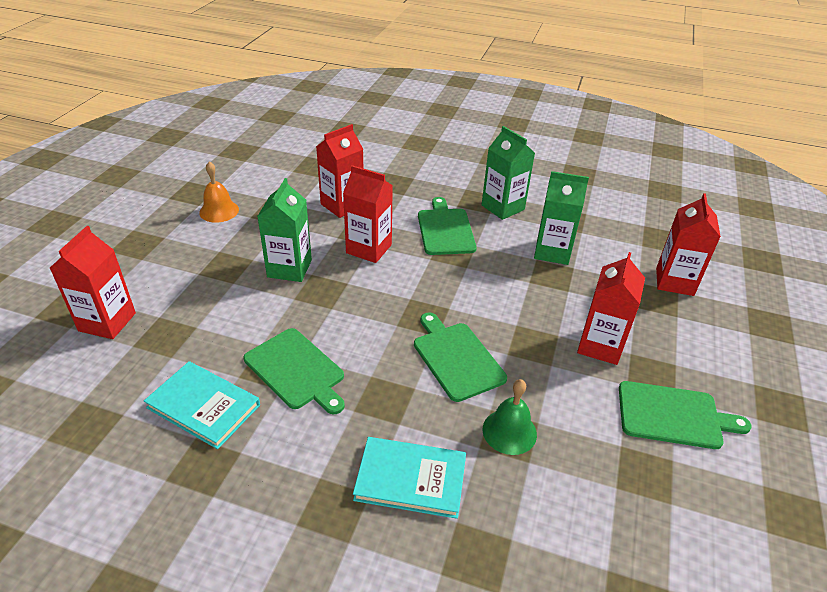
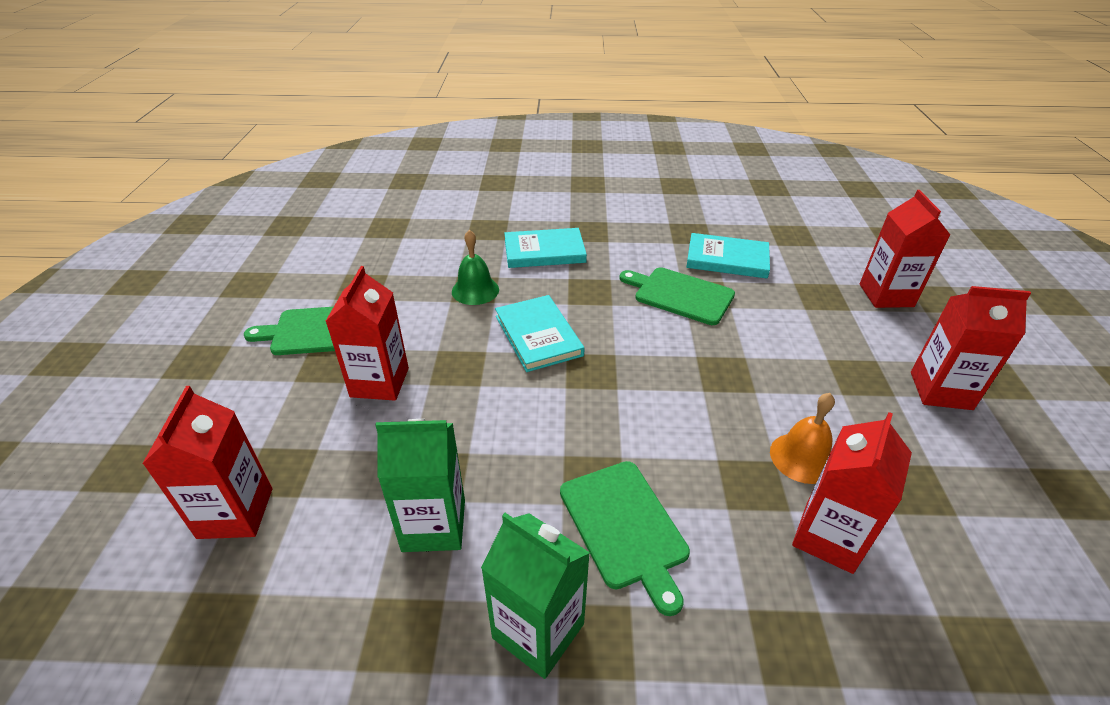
camera: 165 degrees right, 0 degrees up
orange bell [199,161,239,223] -> orange bell moved to [770,393,835,484]
green carton [257,178,312,282] -> none
red carton [343,165,393,263] -> red carton moved to [911,286,1031,410]
green cutting board [414,313,507,402] -> turquoise book [495,295,585,372]

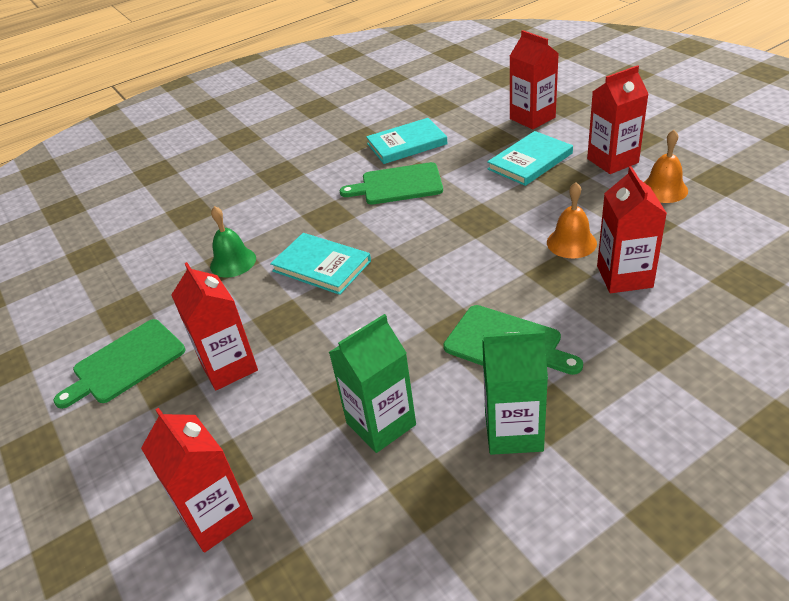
camera: 30 degrees left, 0 degrees up
turquoise book [504,228,587,268] -> turquoise book moved to [487,131,573,186]
none -> orange bell [644,130,688,203]

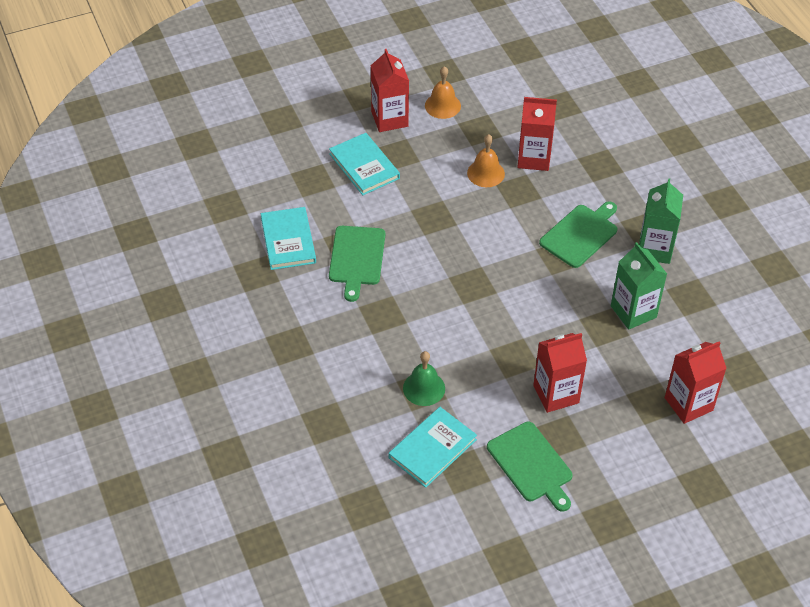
camera: 85 degrees left, 10 degrees up
turquoise book [270,233,371,295] -> turquoise book moved to [389,407,477,488]
red carton [510,30,559,129] -> none

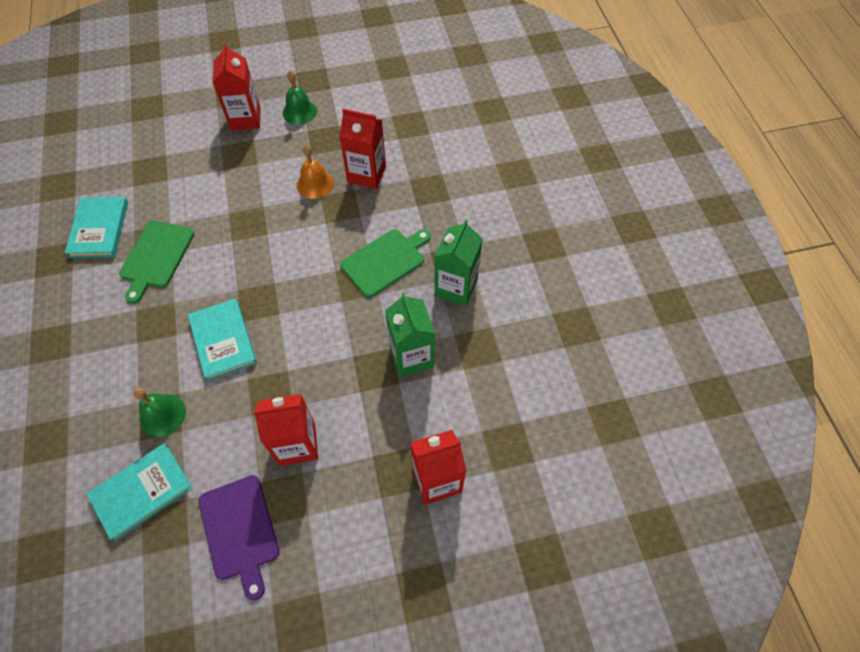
camera: 10 degrees right, 10 degrees up
turquoise book [329,133,400,195] -> turquoise book moved to [188,299,257,381]
orange bell [425,66,461,119] -> green bell [282,70,317,125]
green cutting board [487,422,573,512] -> purple cutting board [198,475,279,601]

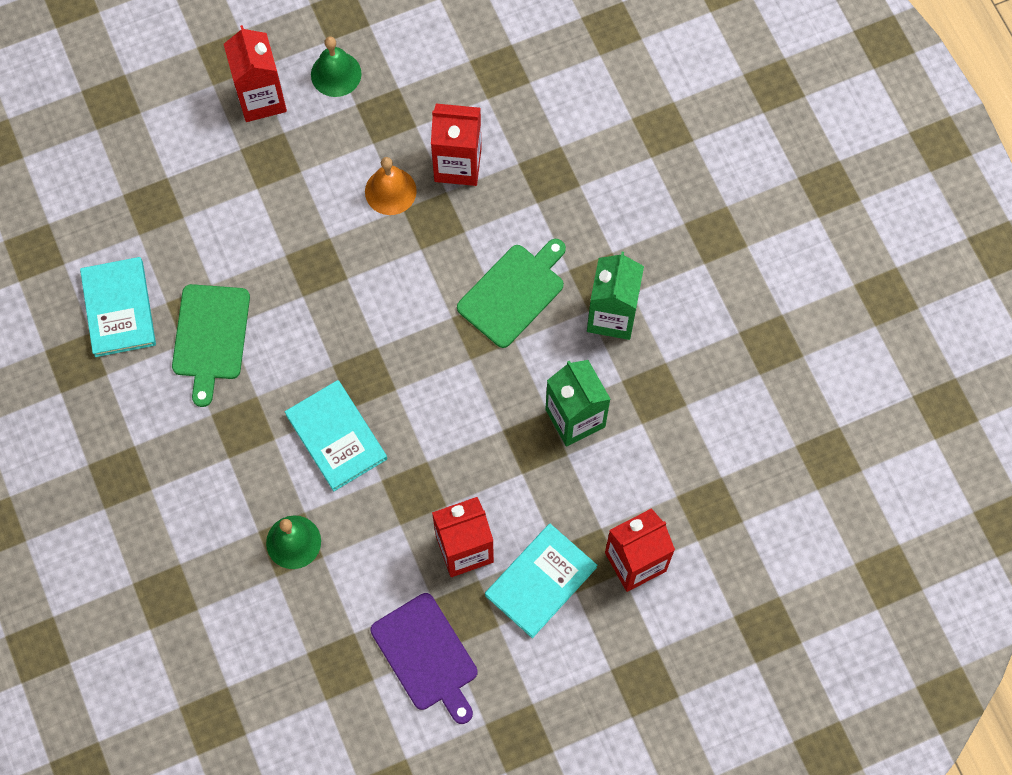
camera: 10 degrees left, 10 degrees up
turquoise book [87,444,193,542] -> turquoise book moved to [485,524,597,638]

